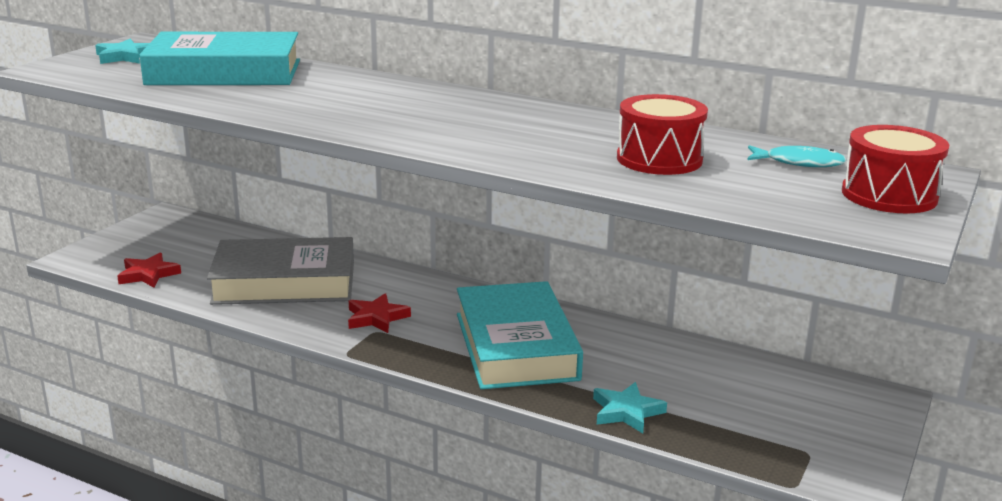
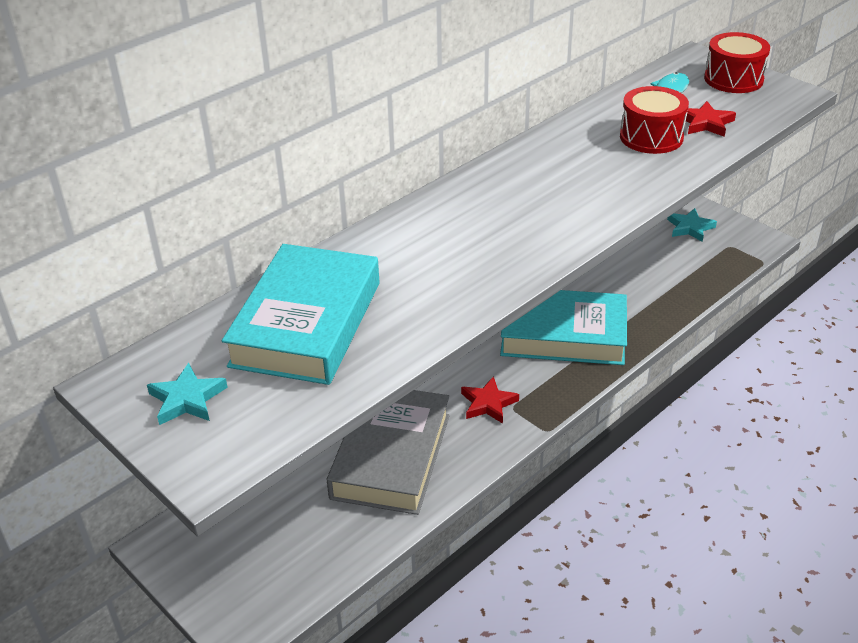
camera: 70 degrees left, 15 degrees up
red star [117,253,181,288] -> red star moved to [686,101,736,137]
turquoise star [593,382,667,433] -> turquoise star moved to [667,208,717,242]

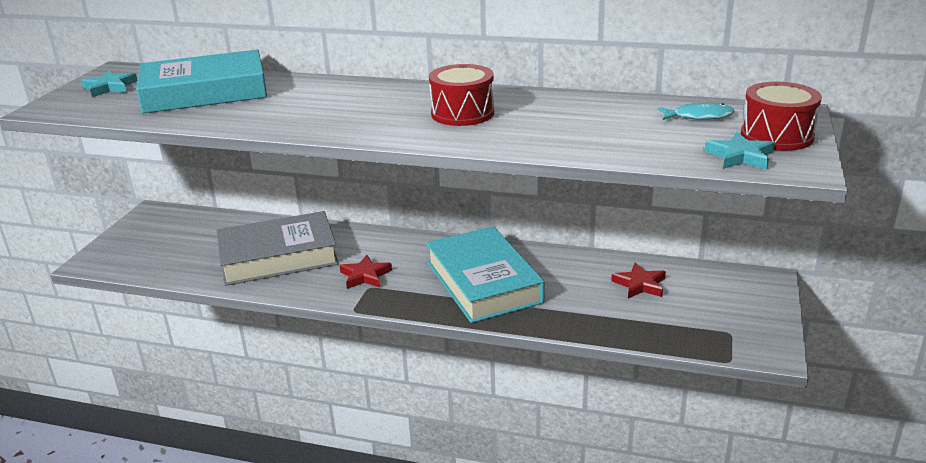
camera: 60 degrees right, 10 degrees down
red drum [620,86,689,154] -> red drum moved to [429,64,494,126]
turquoise star [667,208,717,242] -> turquoise star moved to [704,132,775,169]
red star [686,101,736,137] -> red star moved to [611,262,666,298]

